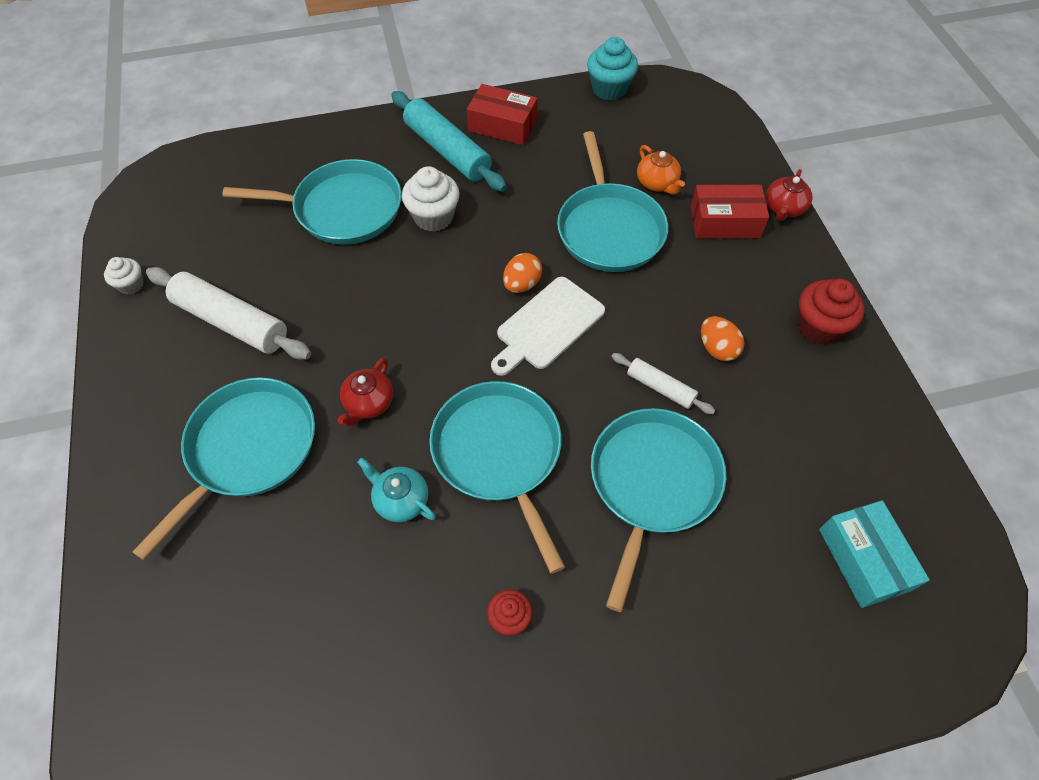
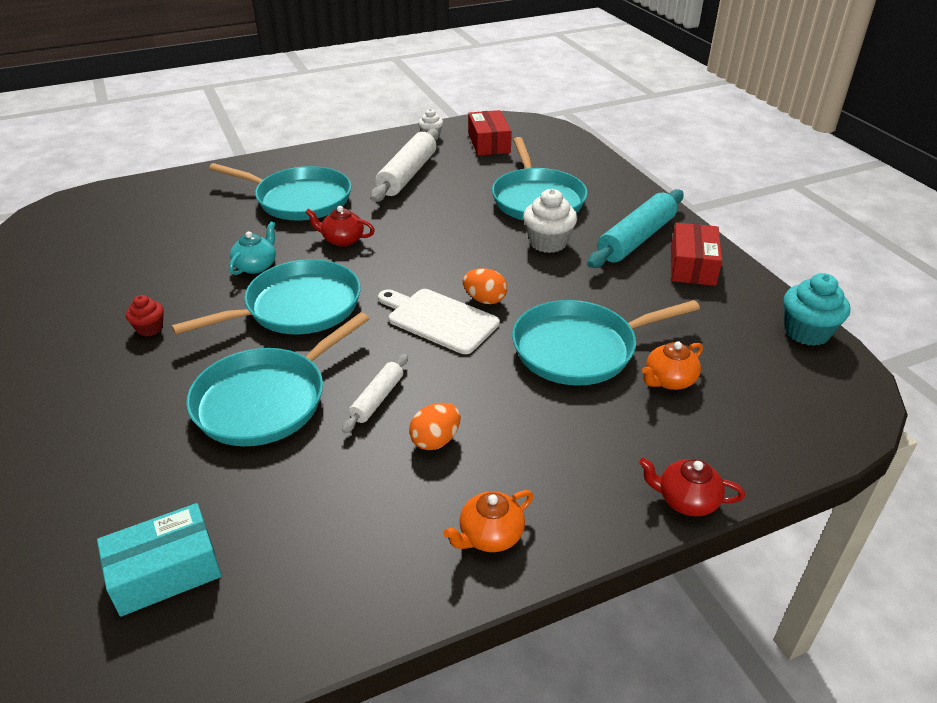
camera: 80 degrees right, 20 degrees down
turquoise pan [591,408,726,612] -> turquoise pan turned 120 degrees clockwise [186,312,369,446]
red box [691,185,769,238] -> red box moved to [468,110,512,156]
red cupcake [798,279,865,345] -> orange teapot [443,490,533,552]

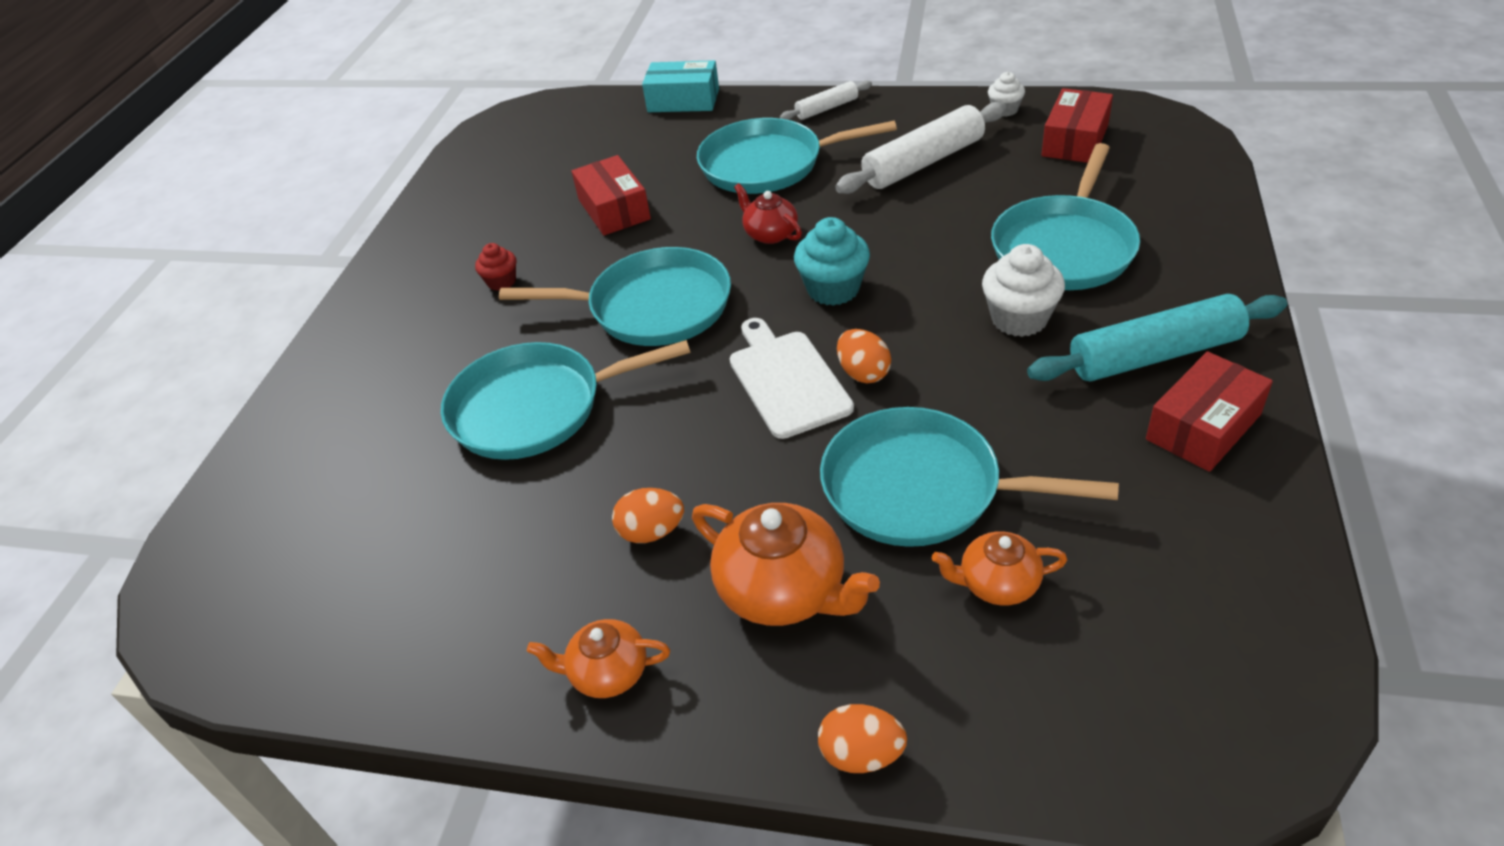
camera: 40 degrees right, 5 degrees up
turquoise box [97,503,222,617] -> turquoise box moved to [642,60,719,112]
turquoise pan [209,163,351,221] -> turquoise pan turned 120 degrees clockwise [697,118,897,194]
turquoise teapot [229,221,276,275] -> none
white rolling pin [342,354,408,433] -> white rolling pin moved to [780,80,872,120]
red teapot [639,458,745,516] -> orange egg [818,704,907,773]
turquoise cupcake [784,273,850,346] -> turquoise cupcake moved to [794,217,870,306]
none -> red box [572,155,651,236]
none -> orange teapot [692,503,880,626]

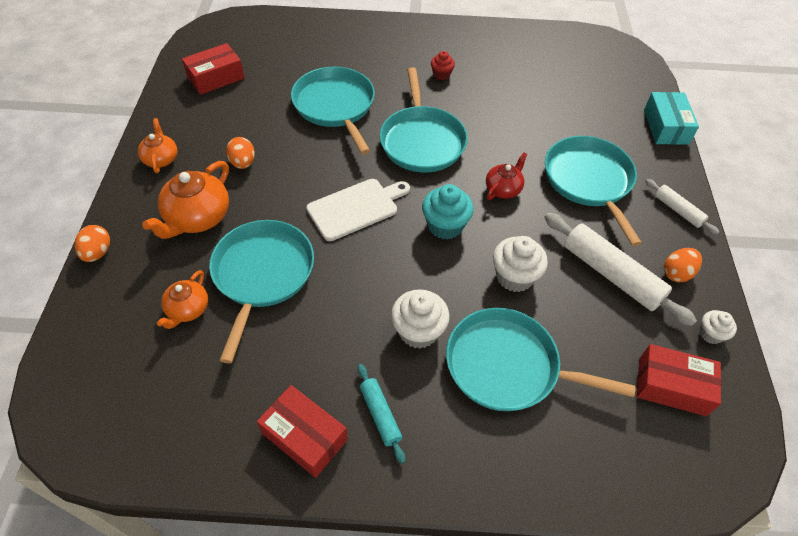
camera: 75 degrees right, 10 degrees up
red box [572,155,651,236] -> red box moved to [182,43,245,95]
orange egg [837,329,891,384] -> orange egg moved to [664,248,702,283]
orange teapot [932,531,1067,605] -> orange teapot turned 150 degrees counterclockwise [157,270,208,329]
turquoise rolling pin [1027,294,1287,381] -> turquoise rolling pin [358,364,405,464], size x0.54
none -> white cupcake [493,236,548,292]

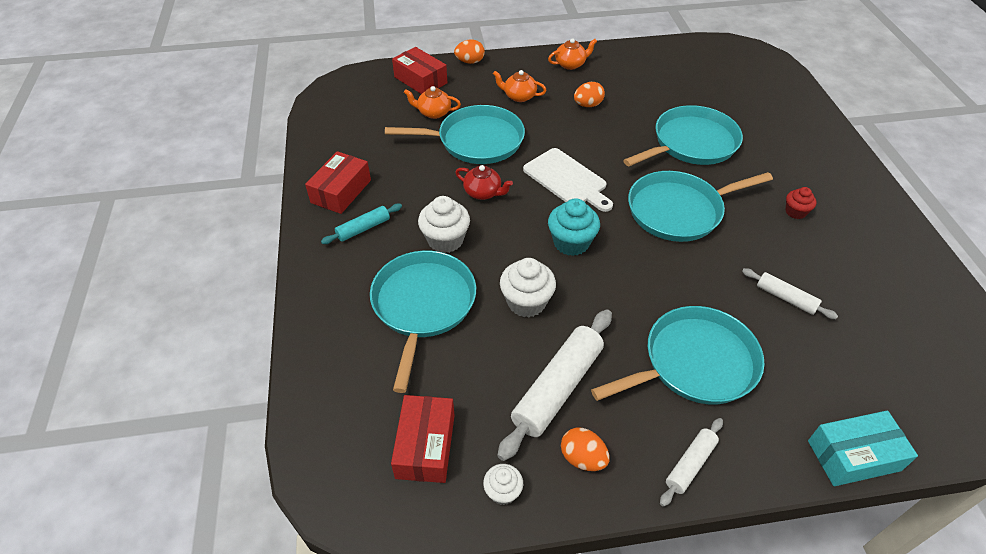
camera: 80 degrees right, 5 degrees down
orange teapot [142,161,229,239] -> orange teapot [493,70,547,102], size x0.60
red box [182,43,245,95] -> red box moved to [392,47,447,94]
red teapot [486,153,527,200] -> red teapot moved to [455,165,513,200]
none -> white rolling pin [742,268,838,319]

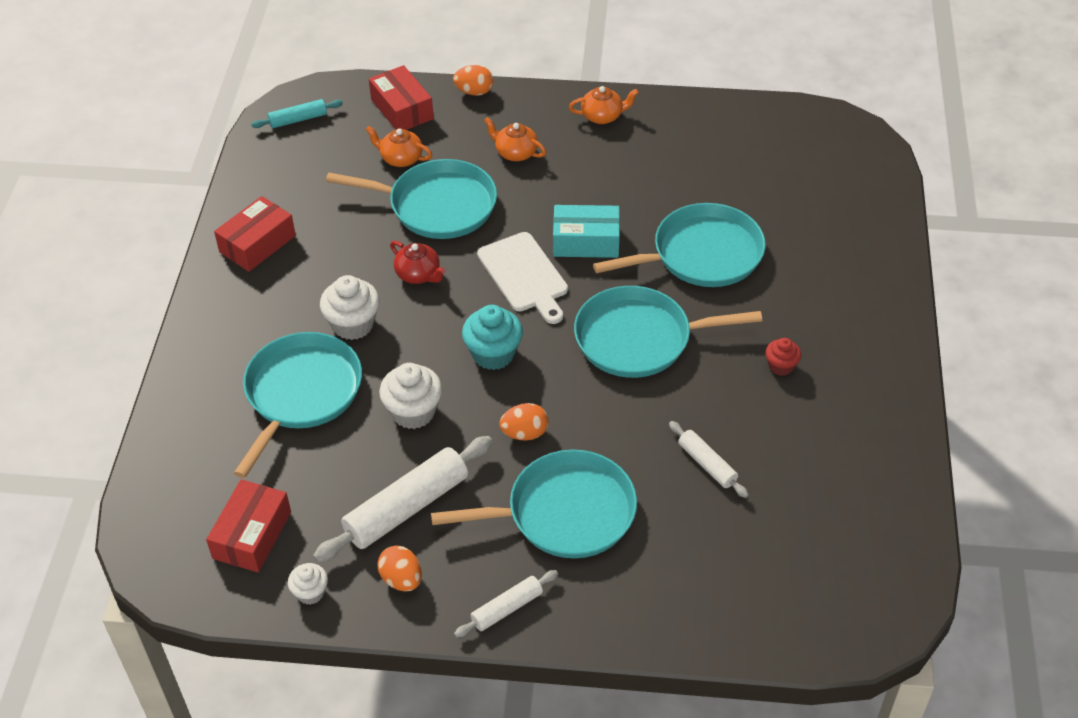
camera: 15 degrees right, 0 degrees up
turquoise rolling pin [321,204,402,244] -> turquoise rolling pin moved to [251,99,343,128]
orange egg [574,82,605,107] -> orange egg moved to [499,403,549,441]
turquoise box [808,410,918,486] -> turquoise box moved to [553,205,620,258]

